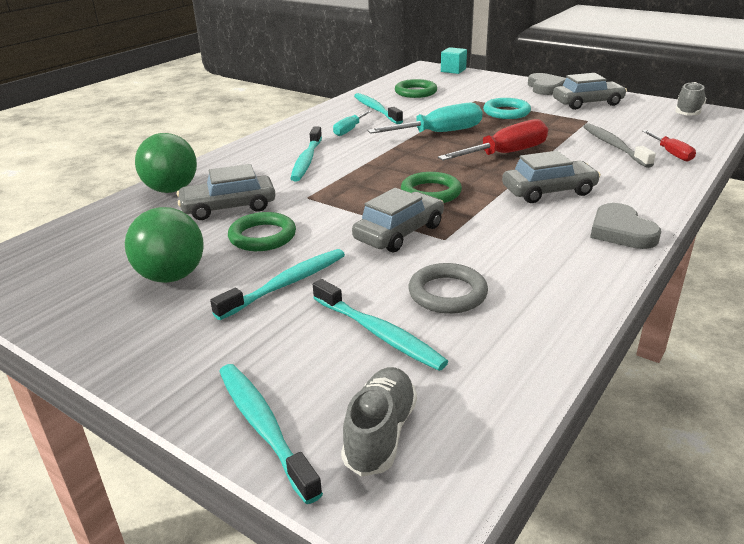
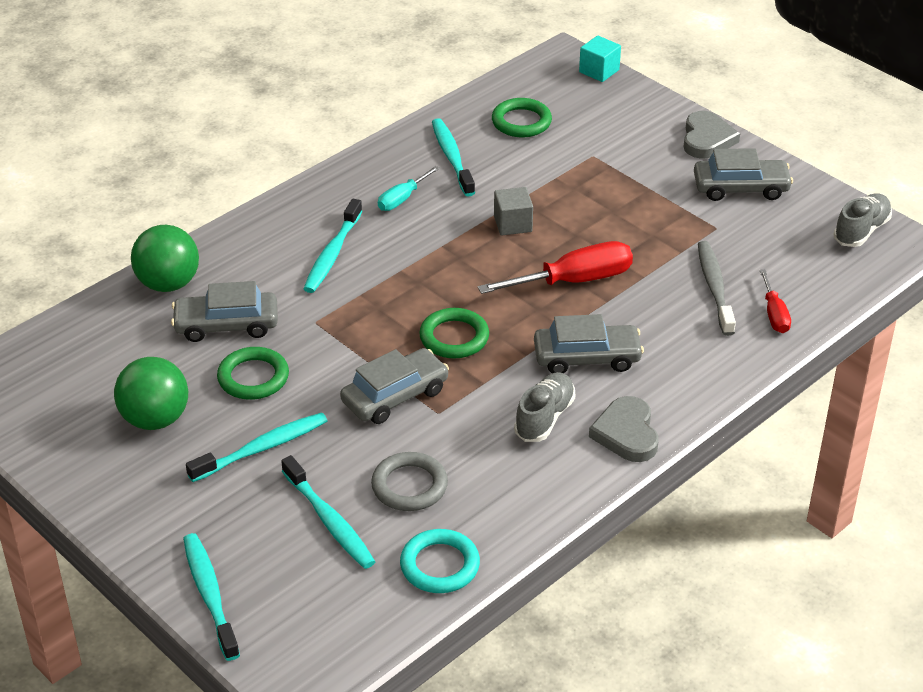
camera: 10 degrees right, 10 degrees up
grey shoe [341,367,417,477] -> grey shoe moved to [514,372,575,442]
turquoise screwdriver [368,102,482,134] -> grey cube [494,187,533,235]
turquoise ring [483,98,531,119] -> turquoise ring moved to [400,529,480,593]

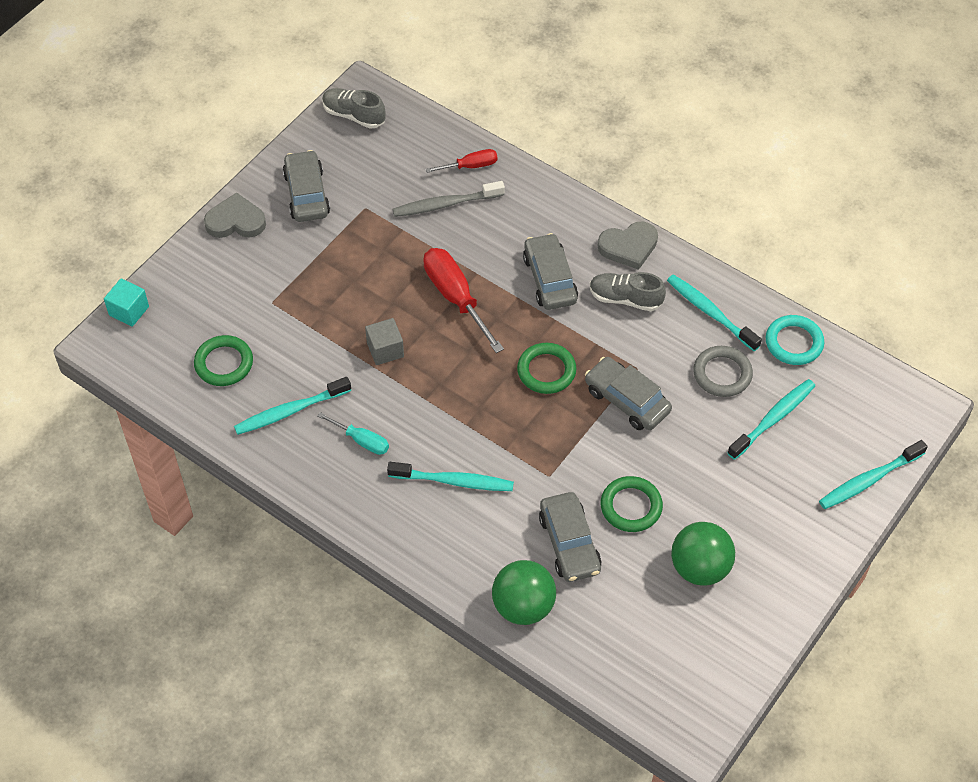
camera: 100 degrees left, 15 degrees up
turquoise toothbrush [186,412,327,482] -> turquoise toothbrush moved to [667,274,762,351]

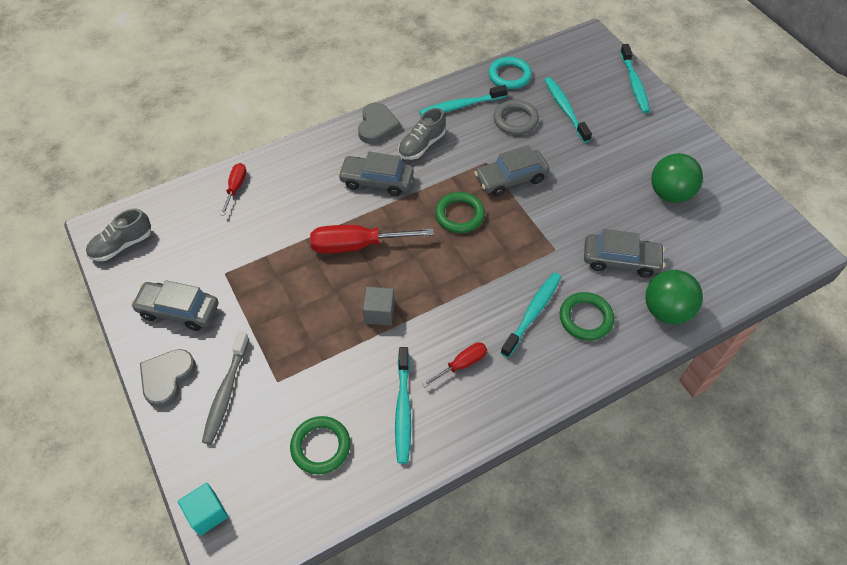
camera: 65 degrees left, 0 degrees up
turquoise screwdriver [317,412,389,455] -> red screwdriver [422,342,487,388]
grey toothbrush [392,181,505,217] -> grey toothbrush moved to [202,332,249,444]
green ring [601,476,663,532] -> green ring moved to [560,292,614,341]

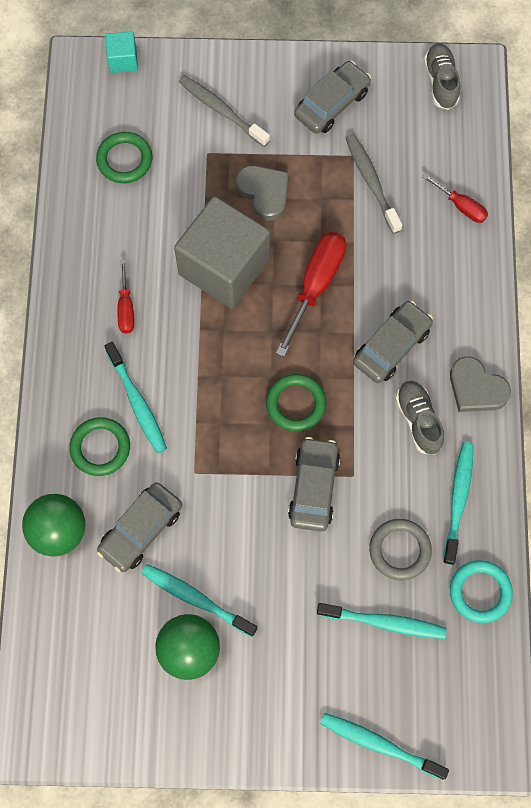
camera: 120 degrees right, 15 degrees up
grey heart [140,349,196,408] -> grey heart moved to [236,165,289,221]
grey cube [363,287,395,326] -> grey cube [174,196,270,308], size x2.27
turquoise toothbrush [395,347,411,464] -> turquoise toothbrush moved to [141,564,257,637]
none -> grey toothbrush [345,134,402,234]

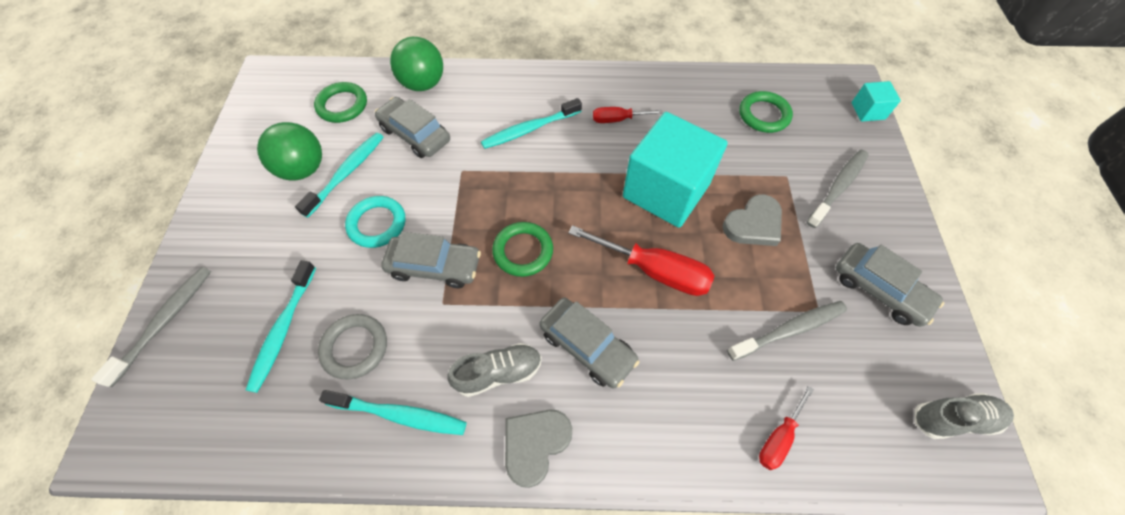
camera: 90 degrees right, 10 degrees down
green ring [69,417,130,476] -> green ring moved to [314,82,367,123]
grey cube [174,196,270,308] -> turquoise cube [623,112,728,228]
turquoise toothbrush [320,713,449,780] -> grey toothbrush [91,267,211,387]
turquoise ring [450,560,513,623] -> turquoise ring moved to [345,196,405,248]

